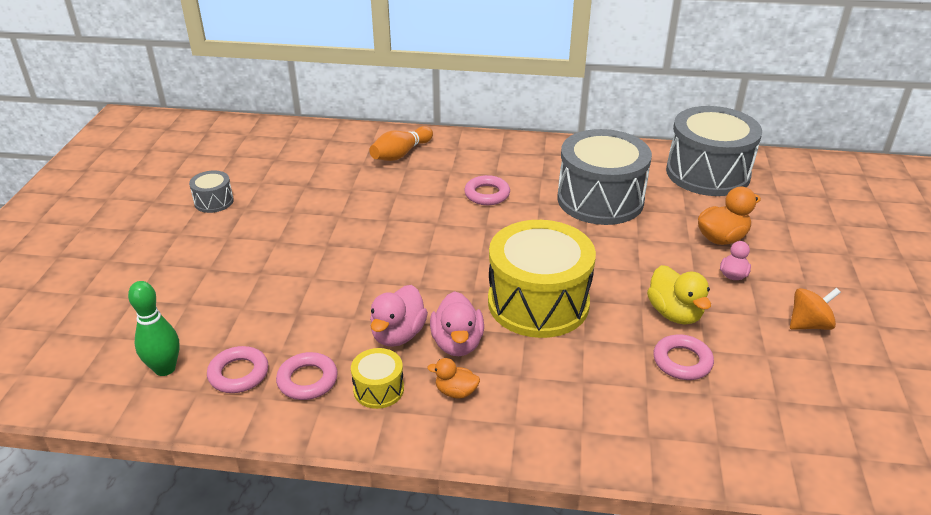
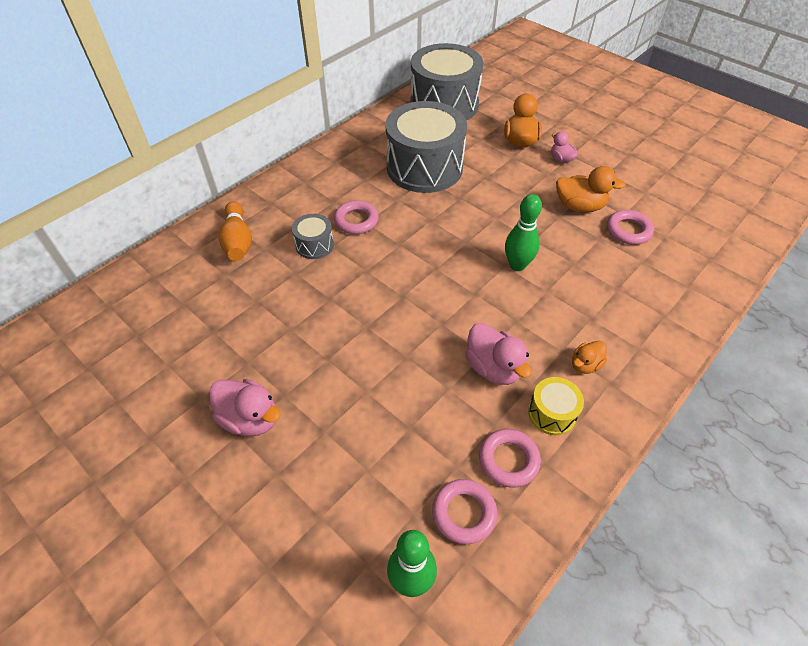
camera: 55 degrees left, 15 degrees up
grey drum [189,171,234,213] -> grey drum moved to [292,214,334,259]
pink duck [430,291,484,356] -> pink duck moved to [209,379,281,436]
yellow drum [488,220,596,338] -> green bowling pin [505,194,542,271]
yellow duck [647,265,711,325] -> orange duck [556,166,625,213]
orange spinning top [790,288,841,330] -> none

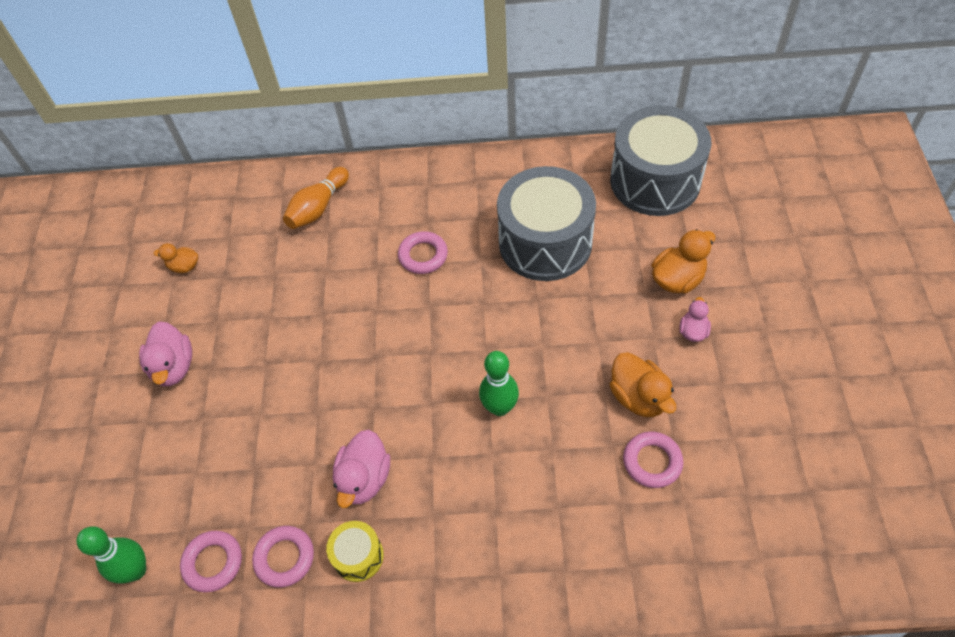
camera: 50 degrees right, 5 degrees up
grey drum [292,214,334,259] -> none
orange duck [572,341,607,374] -> orange duck moved to [153,243,198,273]

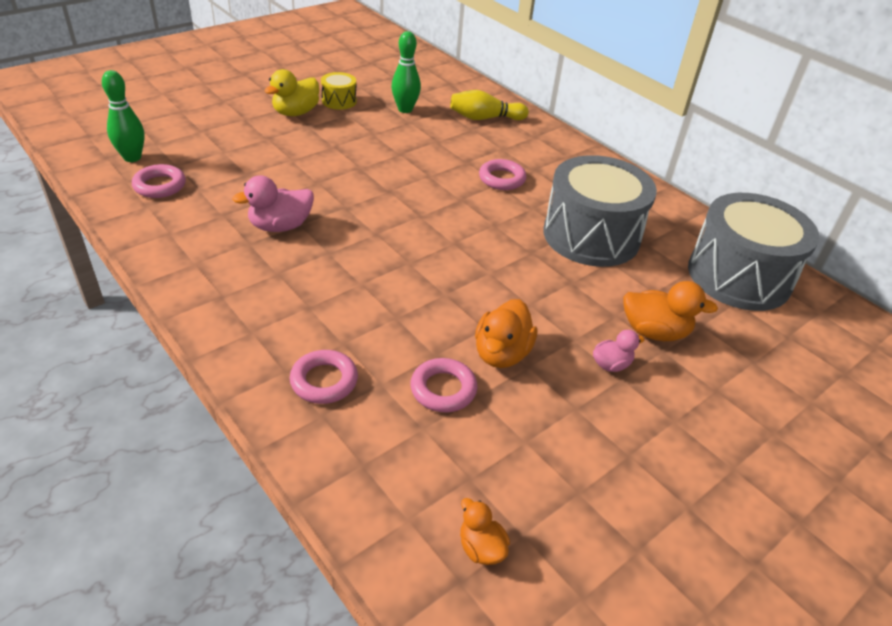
camera: 45 degrees right, 15 degrees down
pink duck [139,322,192,386] -> yellow duck [265,69,319,116]
orange duck [153,243,198,273] -> orange duck moved to [460,498,510,565]
pink ring [252,526,314,588] -> pink ring moved to [290,350,358,404]
orange bowling pin [283,167,349,229] -> yellow bowling pin [450,90,529,120]
yellow drum [326,521,384,582] -> yellow drum moved to [321,72,357,110]
green bowling pin [479,351,519,416] -> green bowling pin moved to [391,31,421,113]

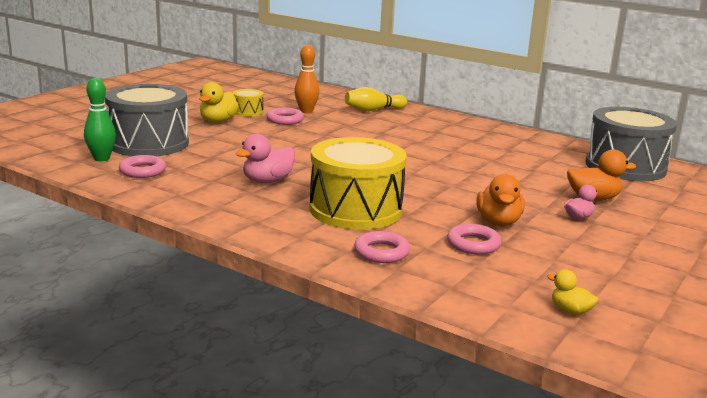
camera: 15 degrees left, 20 degrees down
green bowling pin [391,31,421,113] -> orange bowling pin [295,45,319,113]
orange duck [460,498,510,565] -> yellow duck [547,269,598,315]
pink ring [479,159,526,190] -> pink ring moved to [266,108,304,125]
grey drum [543,155,657,267] -> grey drum moved to [105,84,189,156]
none -> yellow drum [310,137,407,230]

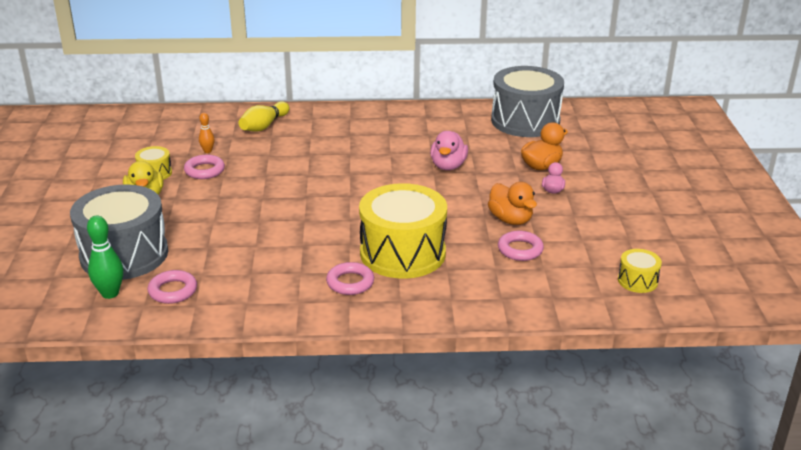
camera: 35 degrees left, 10 degrees up
pink duck [236,134,295,183] -> pink duck moved to [430,131,468,170]
orange bowling pin [295,45,319,113] -> orange bowling pin [199,113,215,153], size x0.59
pink ring [354,231,410,263] -> pink ring moved to [326,262,374,295]
yellow duck [547,269,598,315] -> yellow drum [618,249,662,293]

